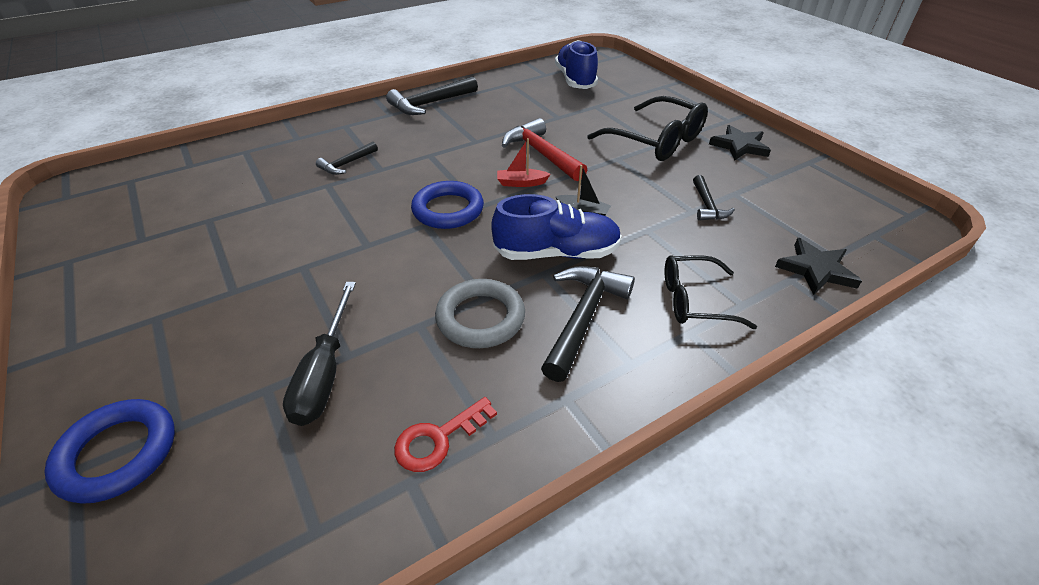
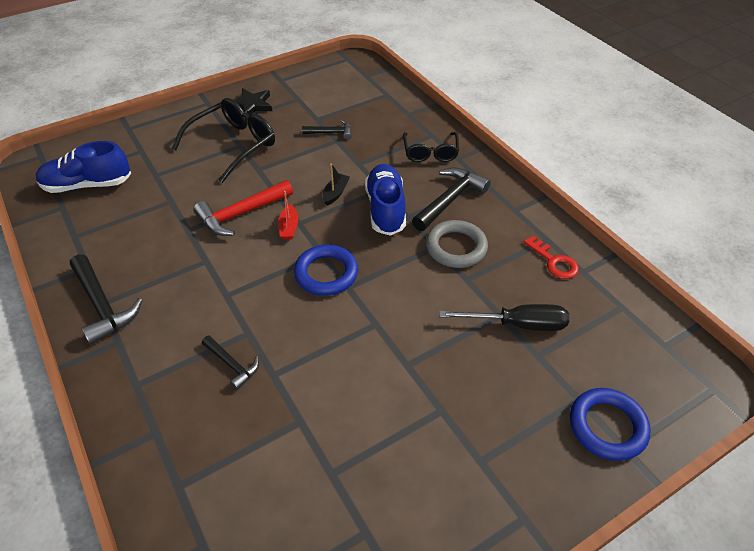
camera: 90 degrees left, 5 degrees up
black hammer [541,266,635,382] -> black hammer turned 105 degrees clockwise [412,167,491,231]
black star [775,238,862,295] -> none

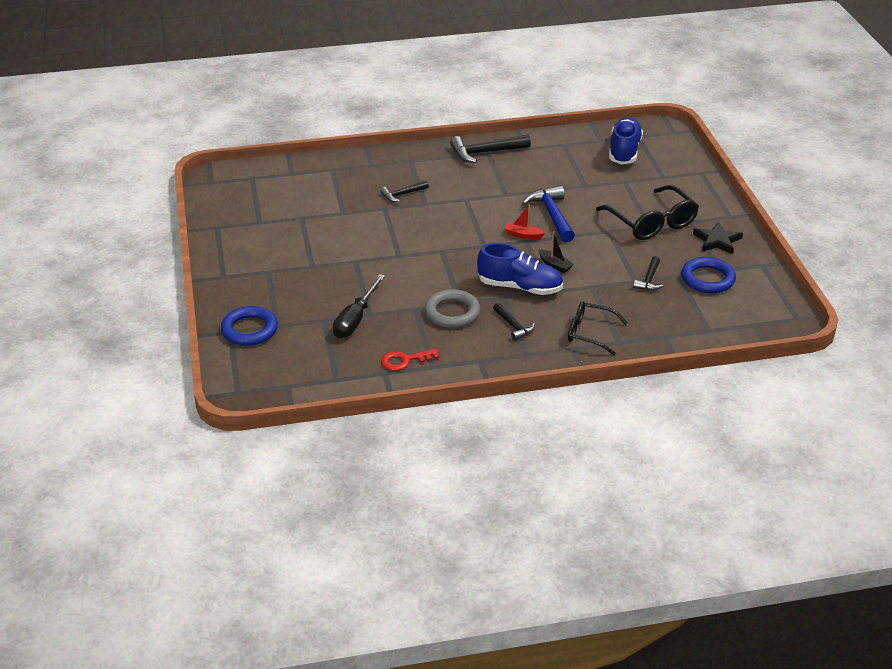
camera: 110 degrees right, 10 degrees down
red hammer [193,180,293,236] -> blue hammer [522,186,575,242]
blue ring [294,244,358,296] -> blue ring moved to [681,257,736,293]
black hammer [412,167,491,231] -> black hammer [493,303,535,341], size x0.58

